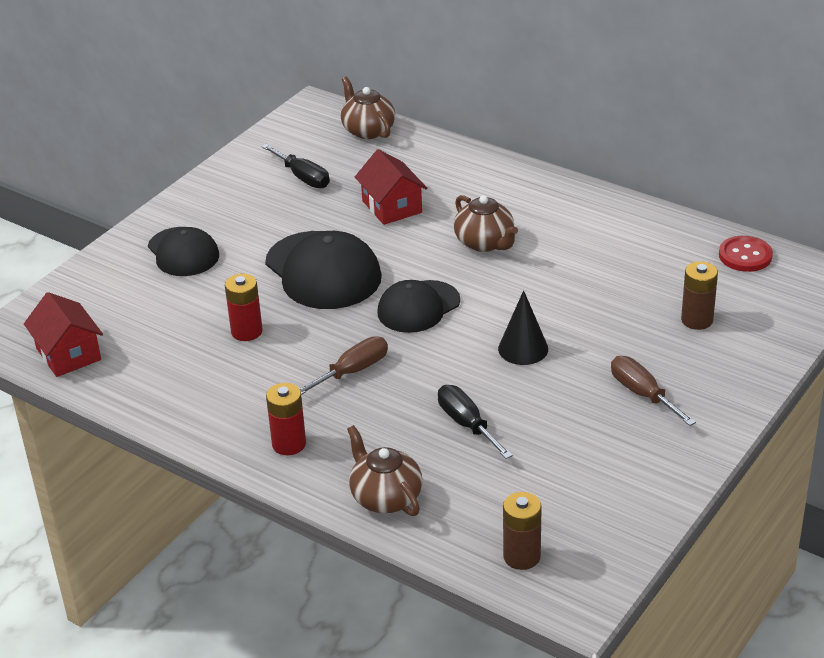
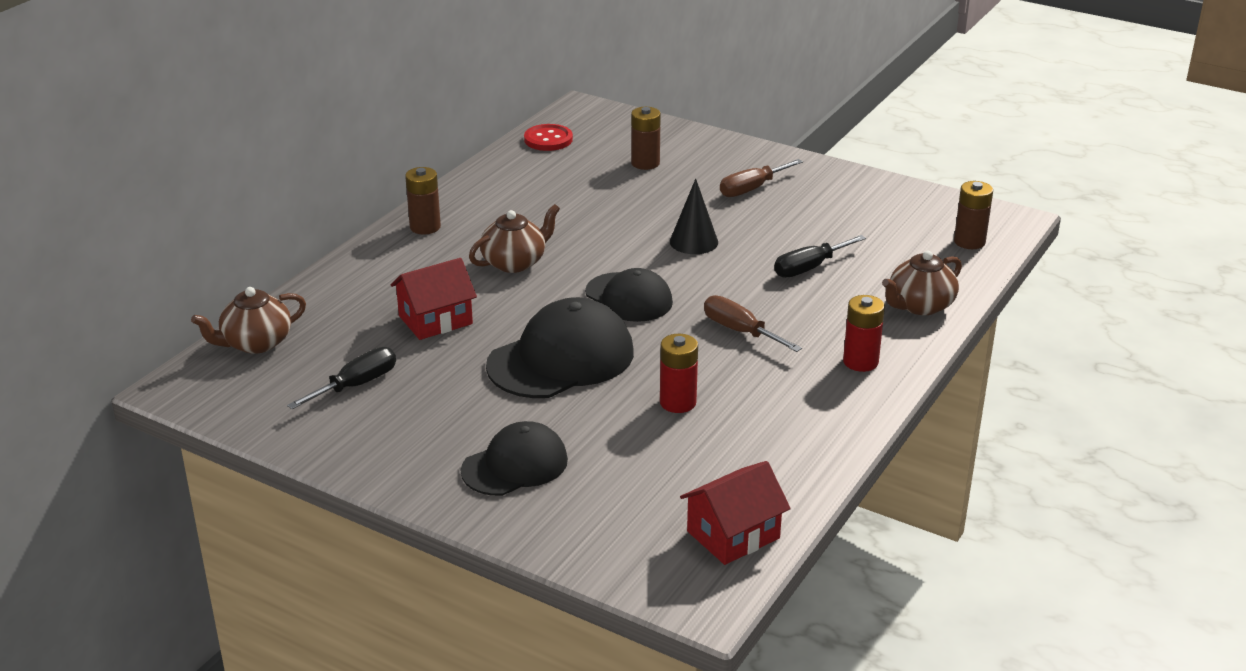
camera: 95 degrees left, 5 degrees down
none -> brown battery [405,167,441,235]

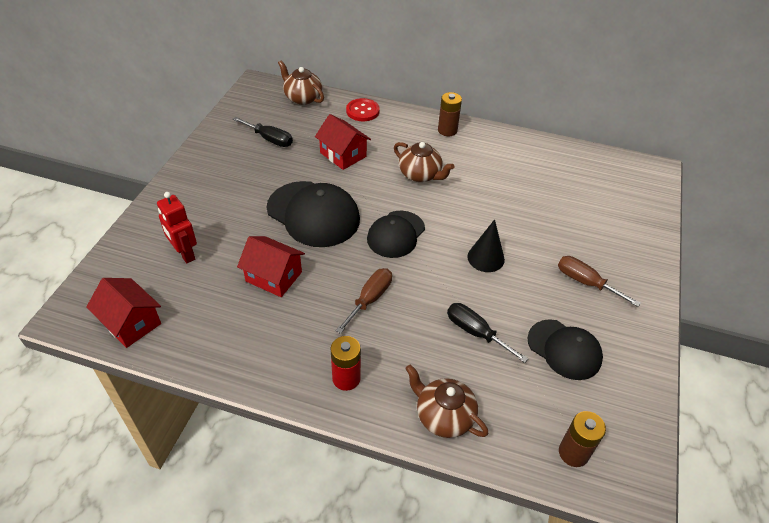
camera: 75 degrees right, 15 degrees up
black cap [461,421,568,496] -> black cap moved to [527,319,603,380]
red button [524,124,573,151] -> red button moved to [346,98,380,121]
brown battery [631,107,661,170] -> none
red battery [660,334,698,413] -> red house [237,236,305,297]
none -> red robot [157,192,197,263]

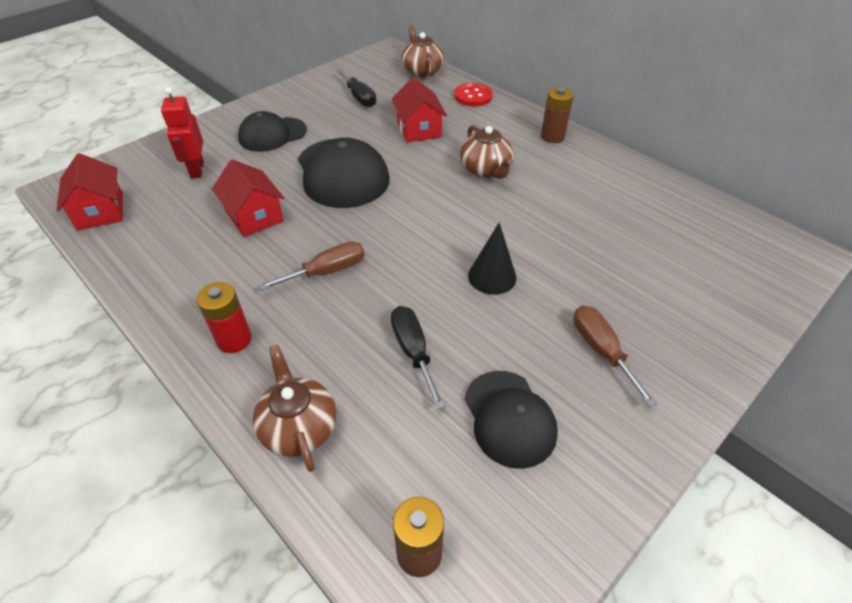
camera: 30 degrees right, 0 degrees up
black cap [367,211,425,258] -> black cap moved to [238,111,307,152]

